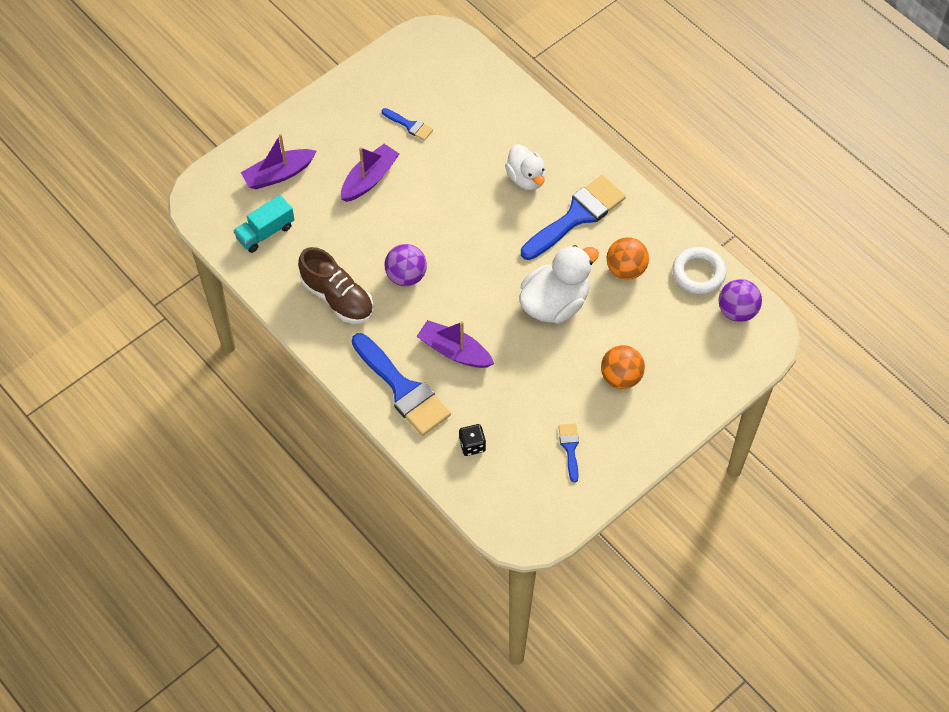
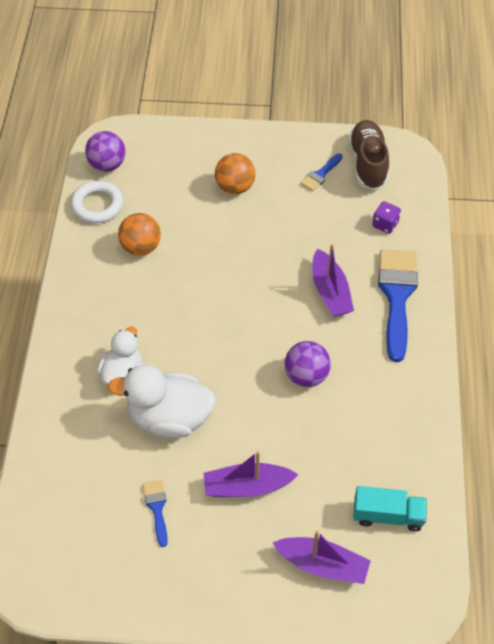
camera: 135 degrees left, 5 degrees down
brown shoe [298,247,373,324] -> brown shoe moved to [348,120,389,190]
black dice [459,424,486,456] -> purple dice [372,201,401,234]
white duck [519,245,599,324] -> white duck moved to [108,365,216,438]
blue brush [521,175,626,260] -> none

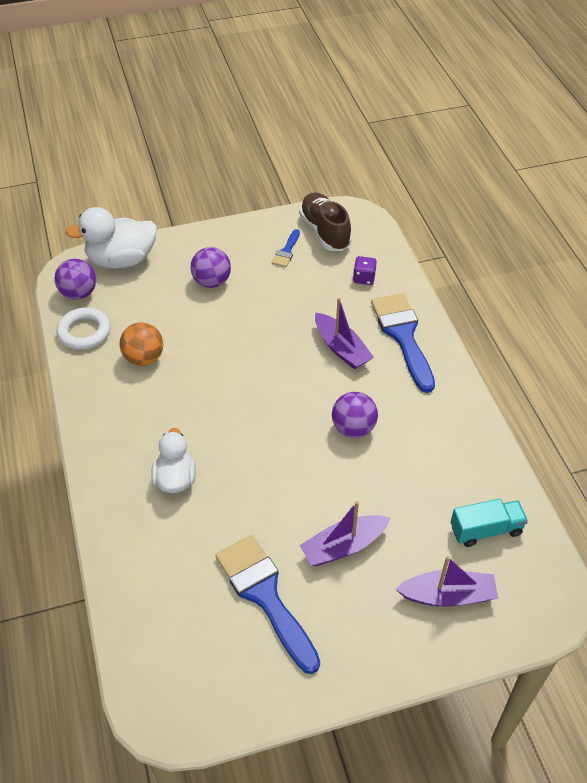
camera: 20 degrees left, 5 degrees down
white duck [108,365,216,438] -> white duck moved to [66,207,157,269]
blue brush [143,480,168,547] -> blue brush [215,535,320,674], size x2.12
orange ball [215,153,255,194] -> purple ball [191,247,231,288]

